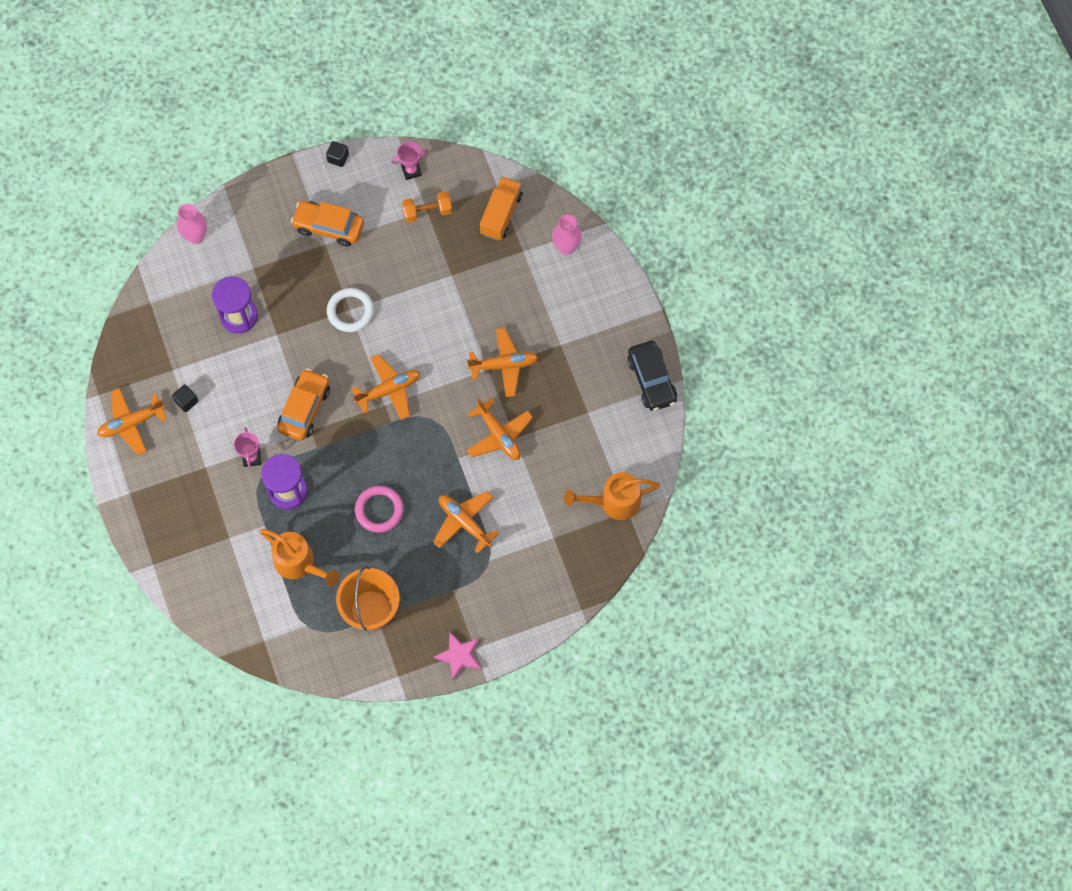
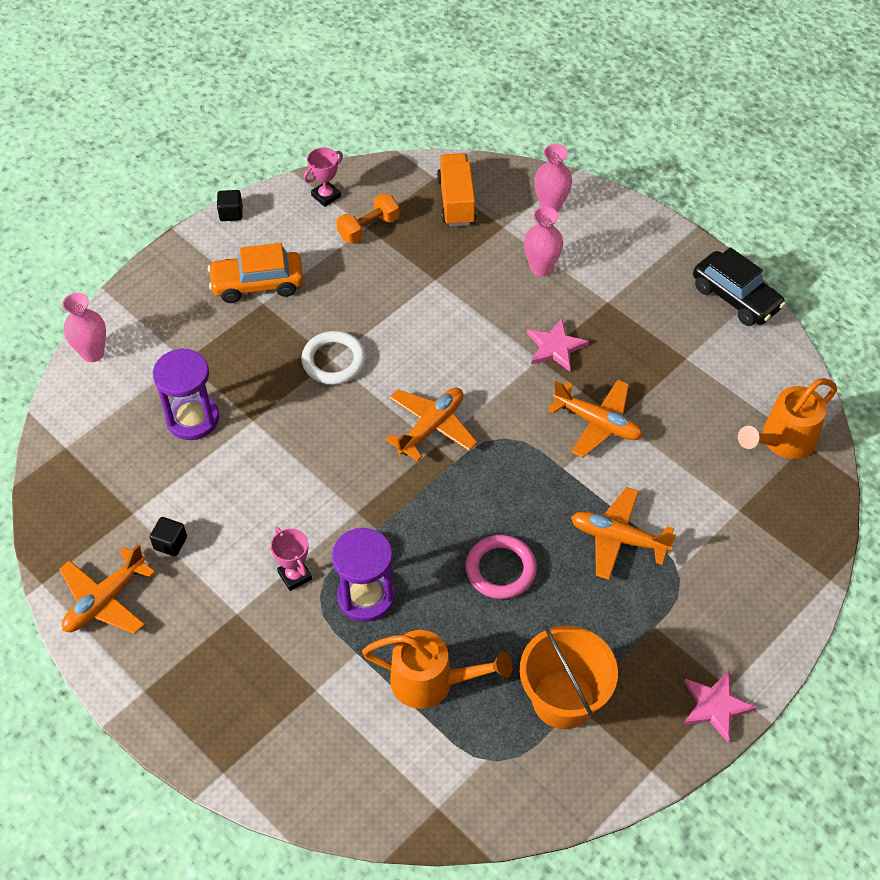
camera: 25 degrees left, 15 degrees down
orange car [277,368,330,441] -> none
orange plane [467,328,539,397] -> pink star [527,319,589,372]
none -> pink vase [524,207,563,276]

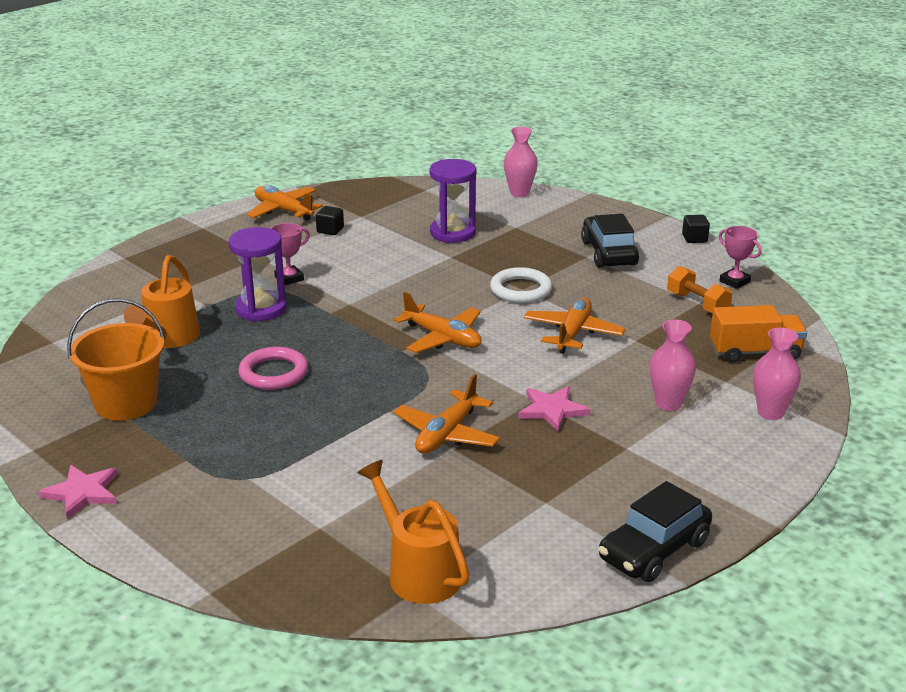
camera: 90 degrees right, 25 degrees down
orange car [208,243,304,303] -> black car [581,214,639,268]
orange plane [571,487,676,580] -> orange plane moved to [524,298,625,354]

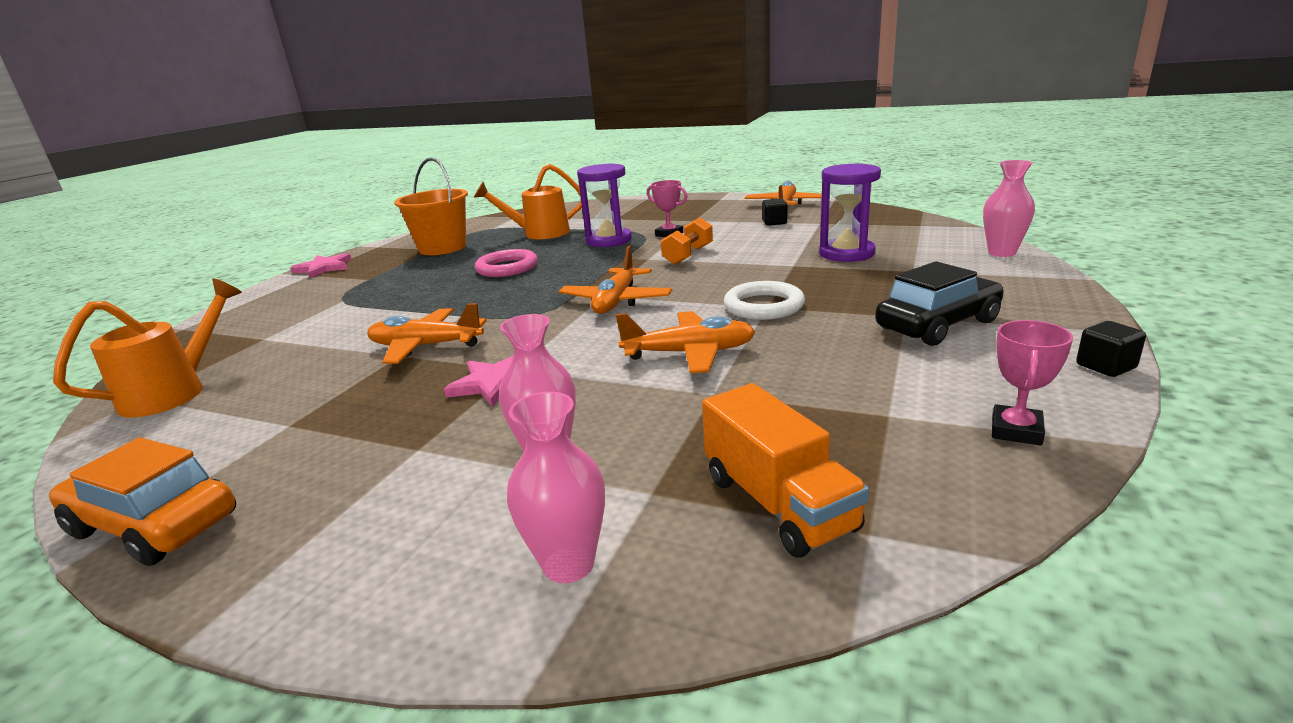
camera: 70 degrees right, 5 degrees down
black car [598,481,712,582] -> orange car [49,437,236,566]
orange dumbbell [667,266,732,313] -> orange dumbbell moved to [661,217,713,265]

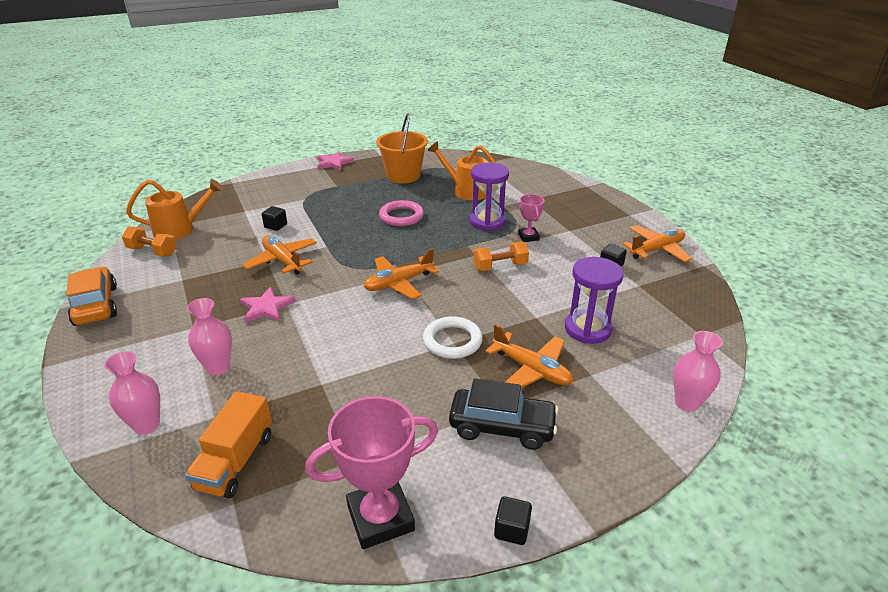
camera: 40 degrees right, 10 degrees up
orange plane [616,311,756,373] -> orange plane moved to [485,324,573,388]
pink trophy [992,320,1073,445] -> pink trophy [305,396,438,549], size x1.86
none -> orange dumbbell [122,227,177,256]
none -> black cube [262,206,287,231]

